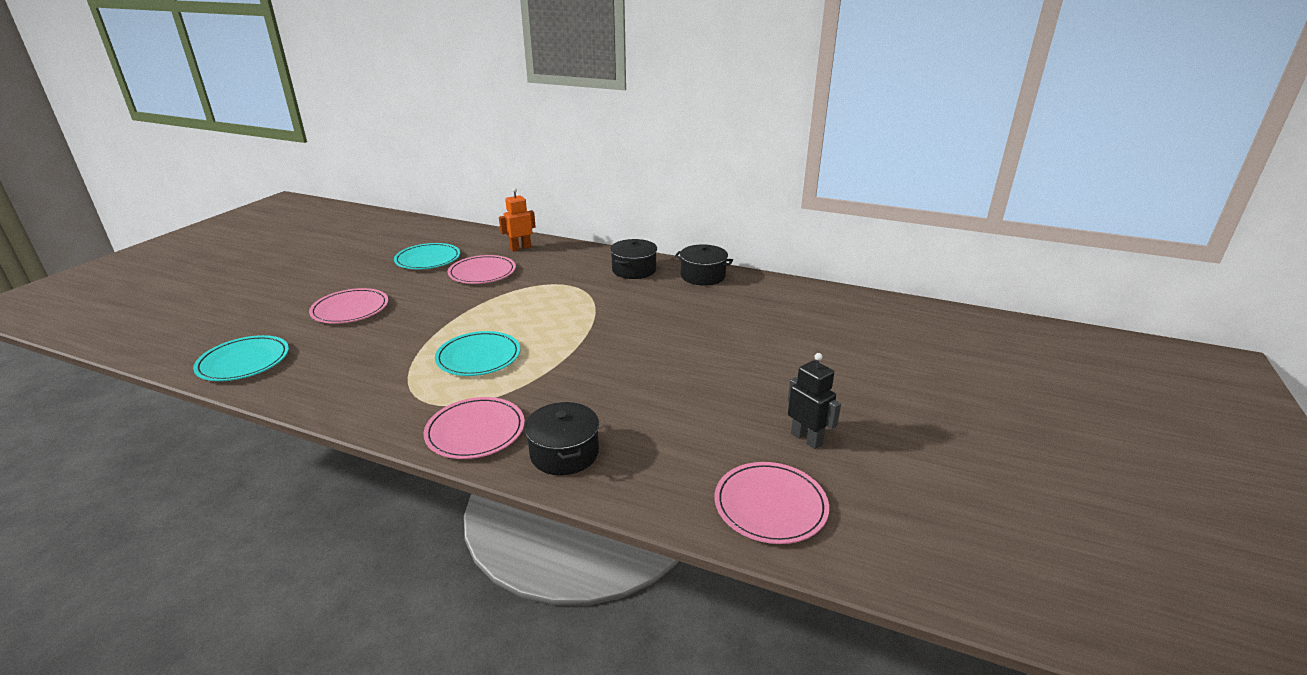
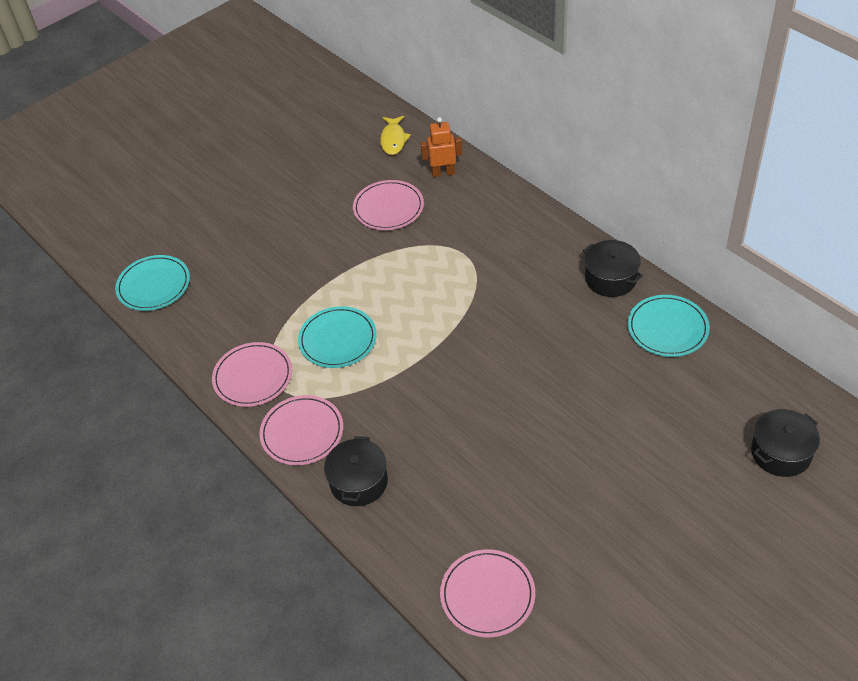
camera: 30 degrees right, 20 degrees up
pink plate [309,288,388,324] -> pink plate moved to [212,342,292,407]
turquoise plate [394,243,460,269] -> turquoise plate moved to [628,295,710,357]
black pot [610,239,657,279] -> black pot moved to [751,409,820,477]
black robot [788,353,841,449] -> none
none -> yellow fish [380,116,411,155]

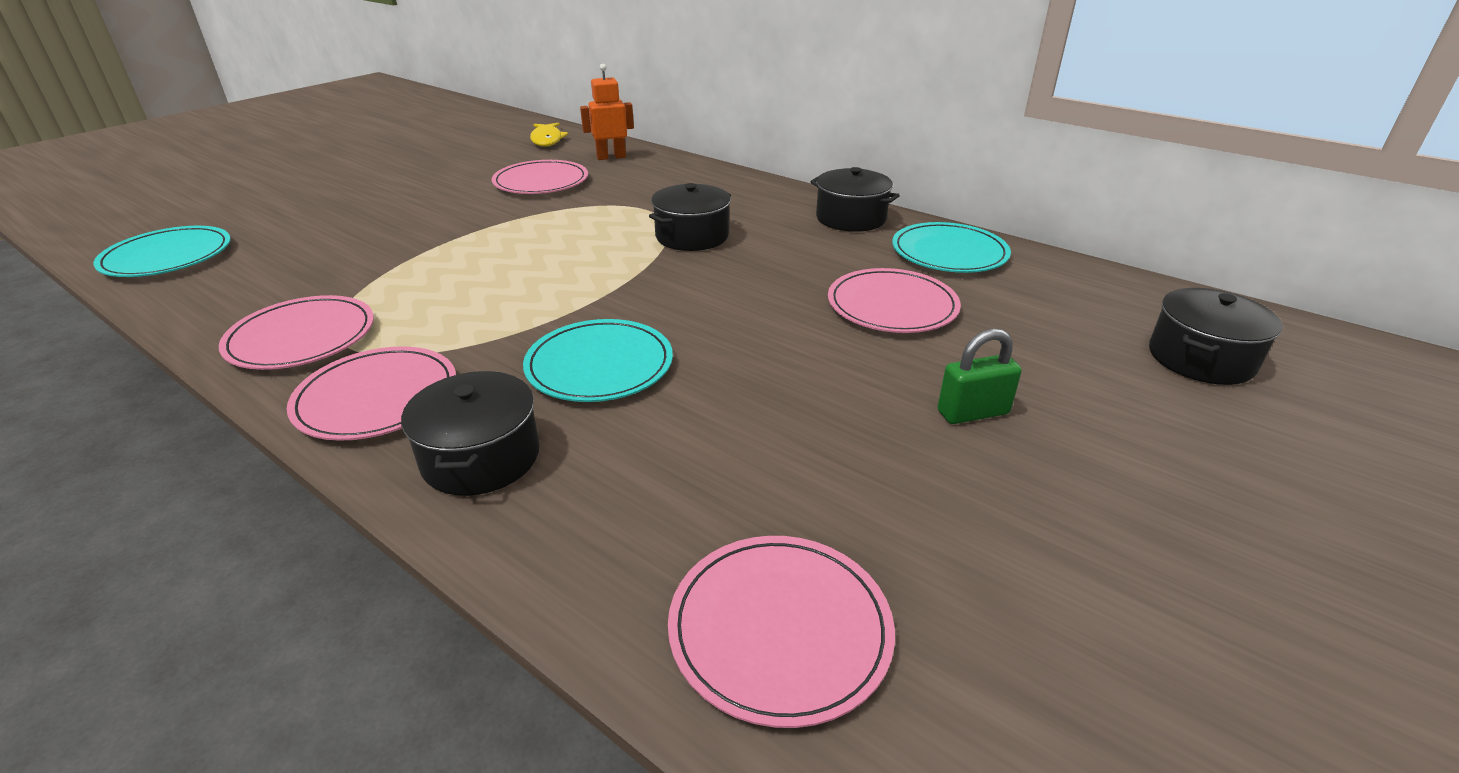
camera: 15 degrees left, 15 degrees down
turquoise plate [298,306,377,368] -> turquoise plate moved to [523,319,673,402]
none -> black pot [649,183,731,251]
none -> pink plate [828,268,961,333]
none -> green padlock [938,329,1022,424]

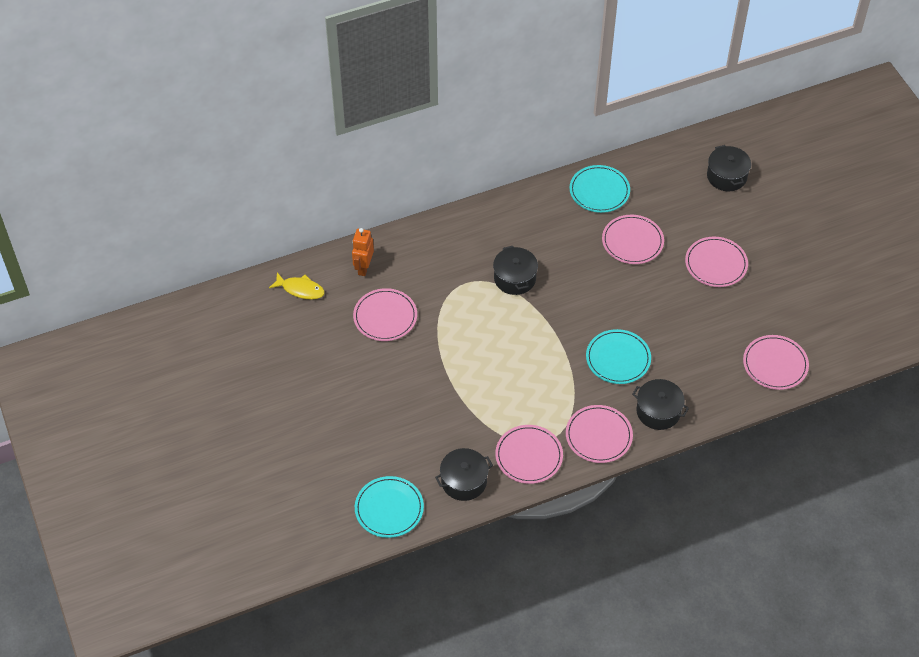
camera: 60 degrees left, 20 degrees up
black pot [810,167,900,232] -> black pot moved to [435,448,493,501]
green padlock [938,329,1022,424] -> pink plate [685,237,748,287]

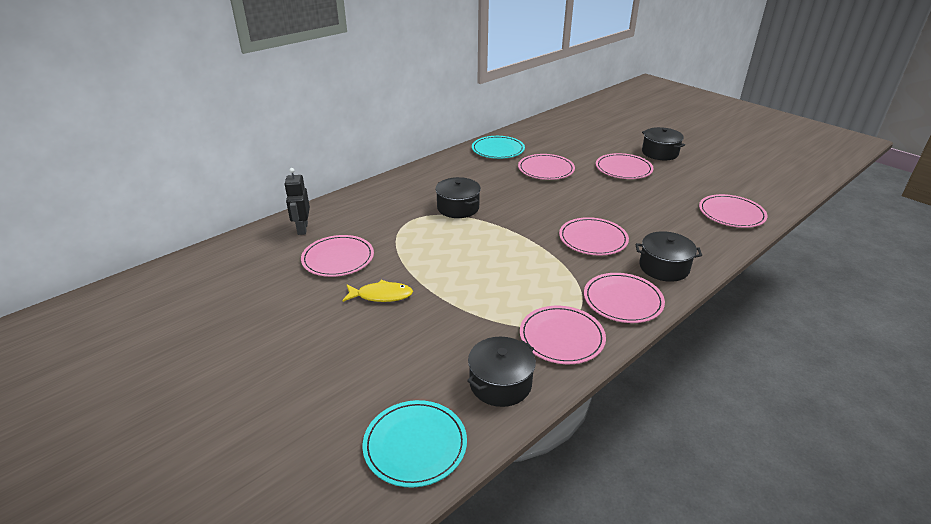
camera: 20 degrees left, 20 degrees down
yellow fish [269,272,325,300] -> yellow fish moved to [342,280,413,302]
orange robot [352,228,374,276] -> black robot [284,168,310,235]
turquoise plate [586,329,651,384] -> pink plate [559,217,629,256]
black pot [707,145,751,191] -> black pot moved to [642,127,685,160]

